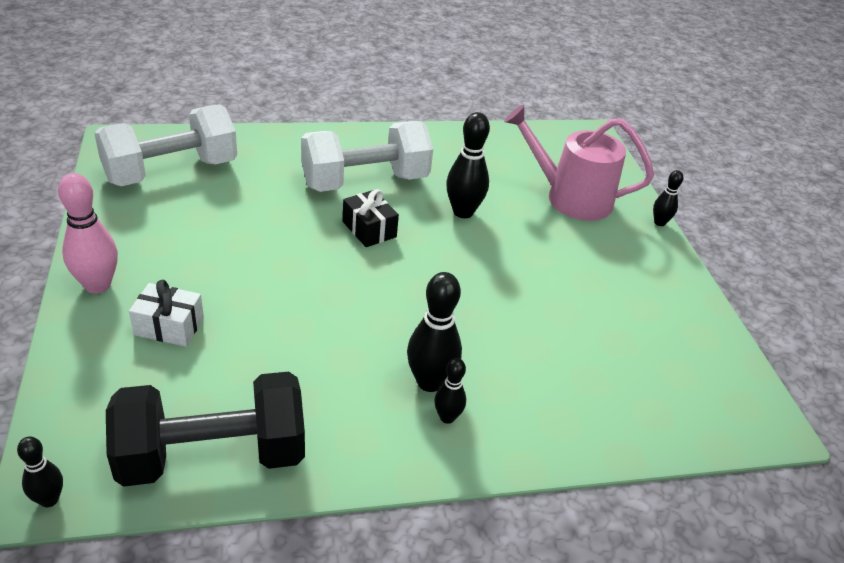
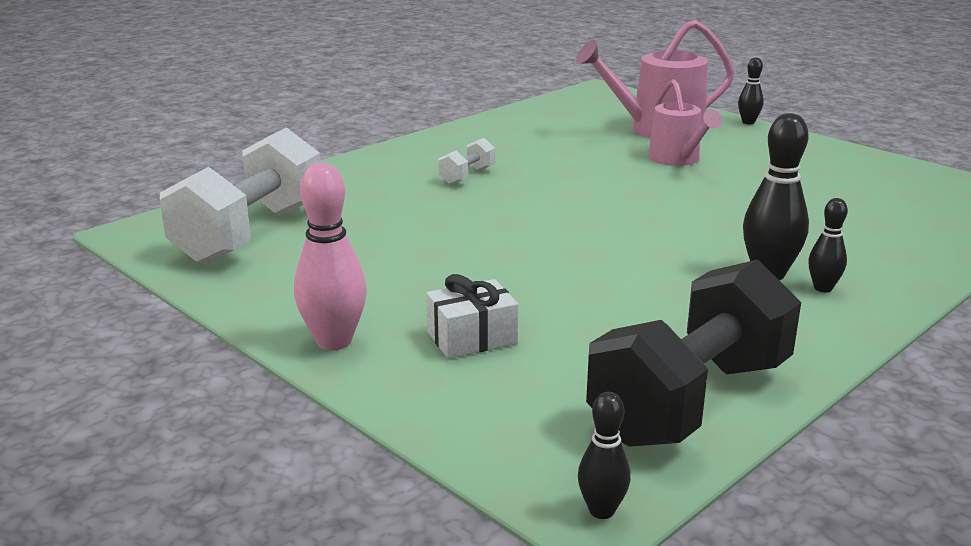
camera: 30 degrees left, 15 degrees down
white dumbbell [301,121,433,192] -> white dumbbell [438,138,496,185], size x0.43
black gift [343,189,399,247] -> none
black bowling pin [446,112,490,218] -> none
none -> pink watering can [648,79,722,166]

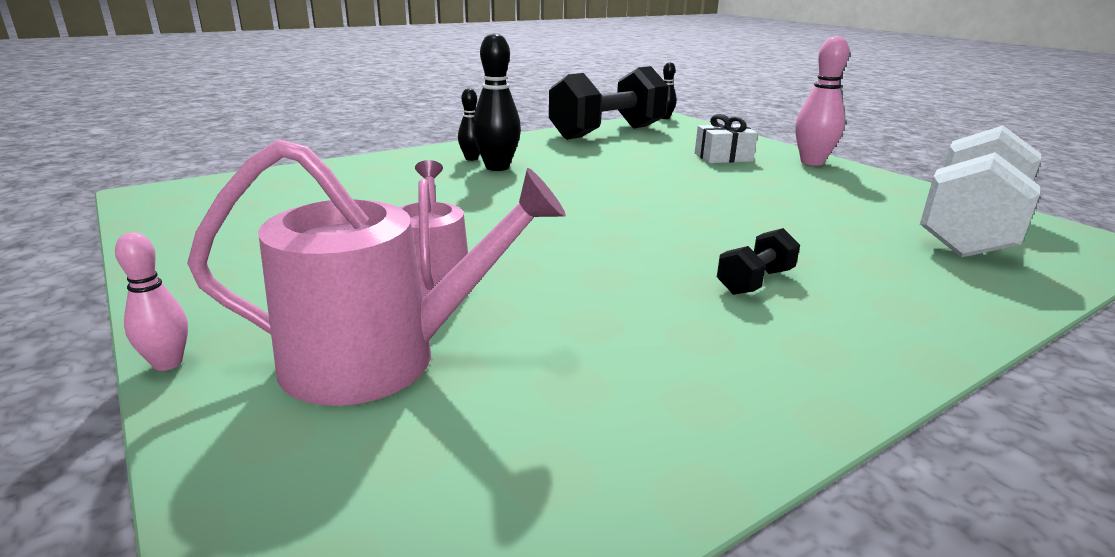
camera: 170 degrees left, 0 degrees up
white dumbbell [438,138,496,185] -> black dumbbell [717,228,800,295]
black bowling pin [738,58,764,124] -> pink bowling pin [115,232,188,371]

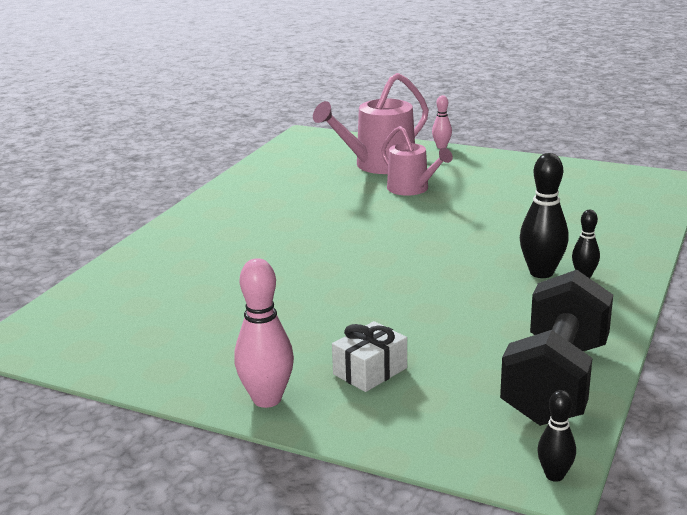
camera: 150 degrees right, 0 degrees up
black dumbbell [717,228,800,295] -> none
white dumbbell [920,125,1041,258] -> none

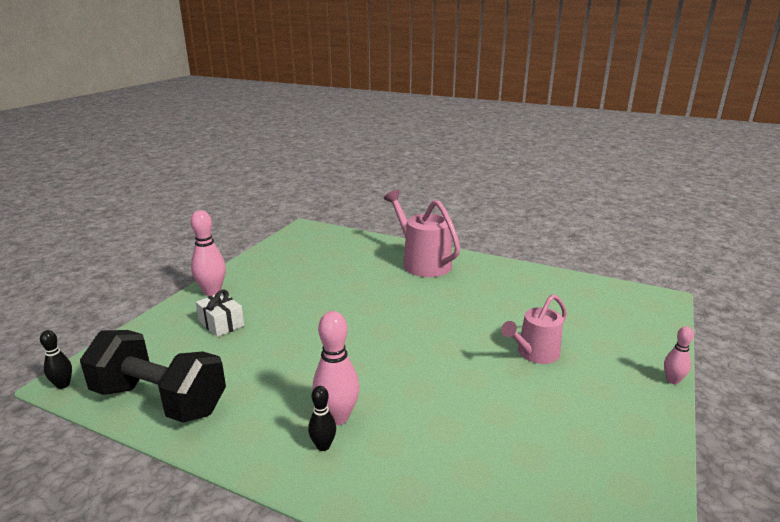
camera: 90 degrees right, 0 degrees up
pink watering can [313,73,429,174] -> pink watering can moved to [384,190,460,277]
black bowling pin [520,153,569,278] -> pink bowling pin [313,311,360,425]

